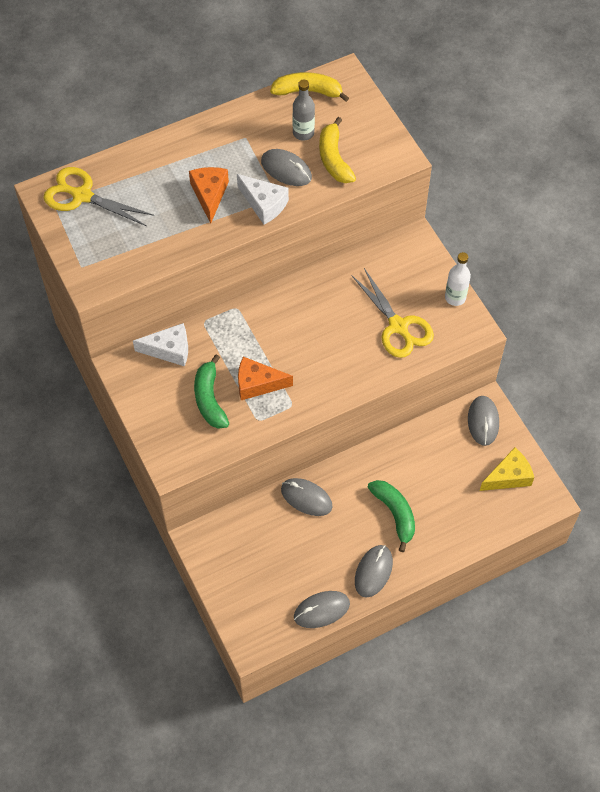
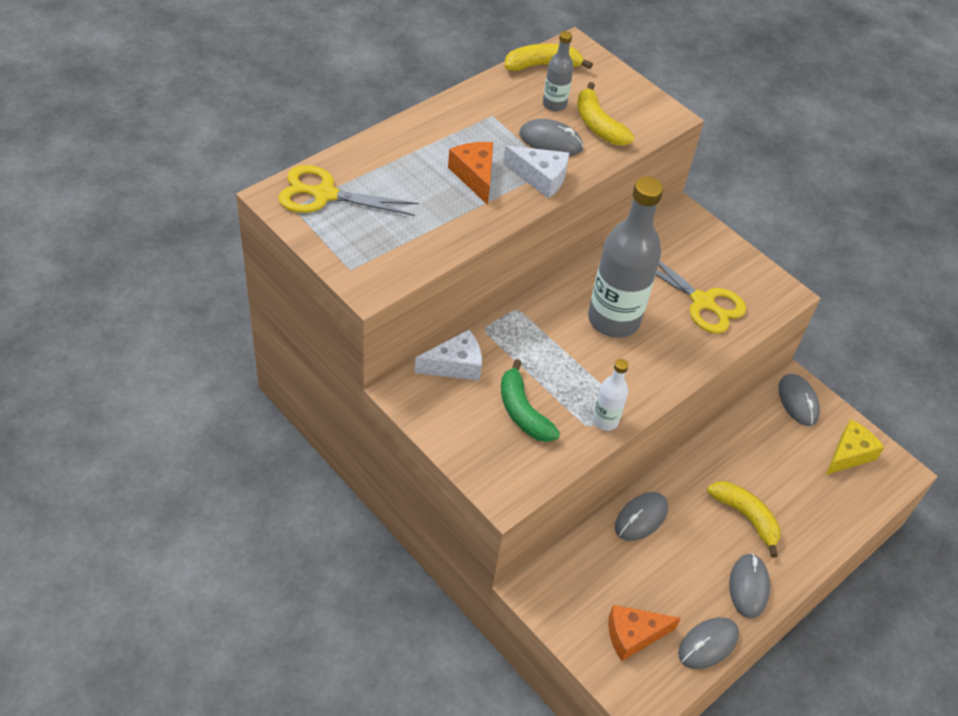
camera: 20 degrees left, 10 degrees down
orange cheese [238,357,293,400] -> orange cheese moved to [608,605,681,661]
grey mouse [281,478,333,516] -> grey mouse turned 60 degrees counterclockwise [615,492,668,541]
green banana [368,480,415,552] -> yellow banana [707,481,781,557]
white bottle [445,252,471,306] -> white bottle moved to [592,359,628,431]
none -> grey bottle [588,176,663,338]

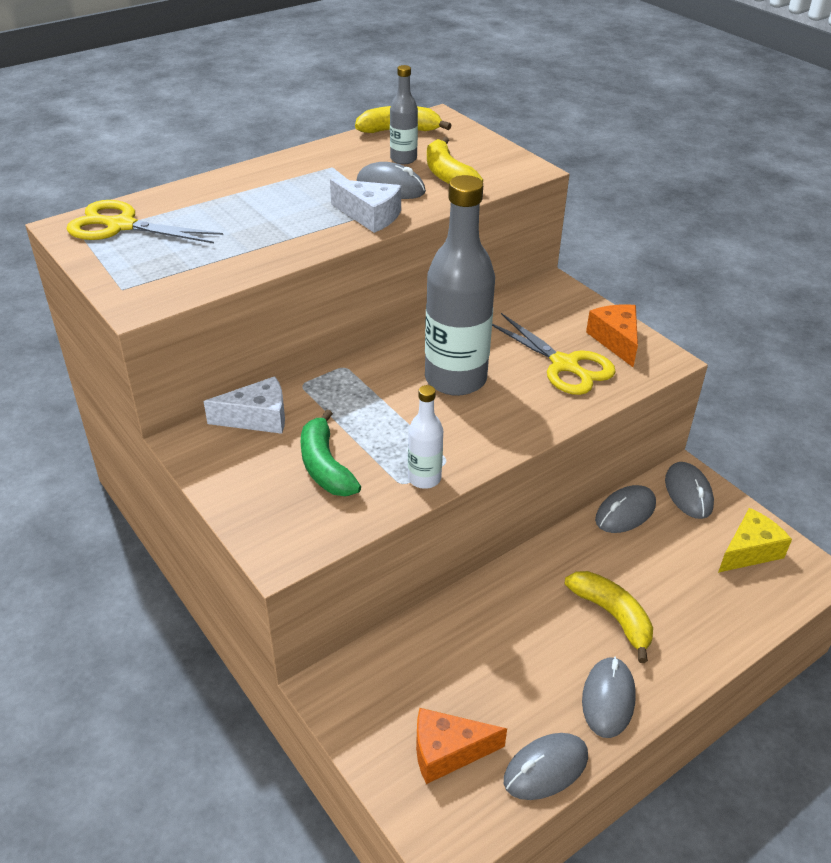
camera: 10 degrees right, 10 degrees down
orange cheese [448,142,493,205] -> orange cheese moved to [586,304,638,367]
grey mouse [615,492,668,541] -> grey mouse moved to [595,485,656,533]

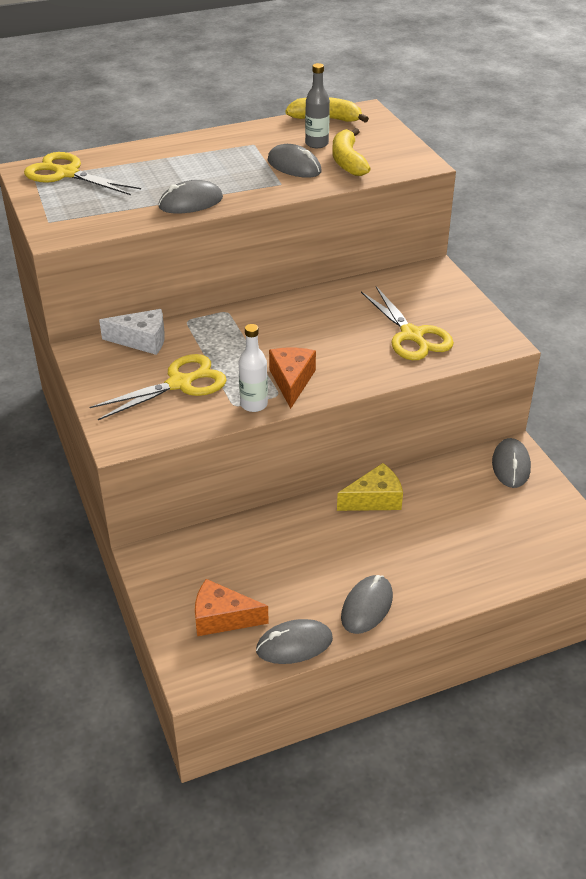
camera: 15 degrees right, 0 degrees up
green banana [301,409,361,496] -> yellow scissors [89,354,227,420]
white cheese [330,179,401,233] -> none
grey bottle [425,175,495,396] -> none
yellow banana [565,571,653,663] -> none
orange cheese [586,304,638,367] -> orange cheese moved to [269,347,316,409]
grey mouse [595,485,656,533] -> grey mouse moved to [159,180,223,213]
yellow cheese [718,508,792,573] -> yellow cheese moved to [337,463,403,511]

